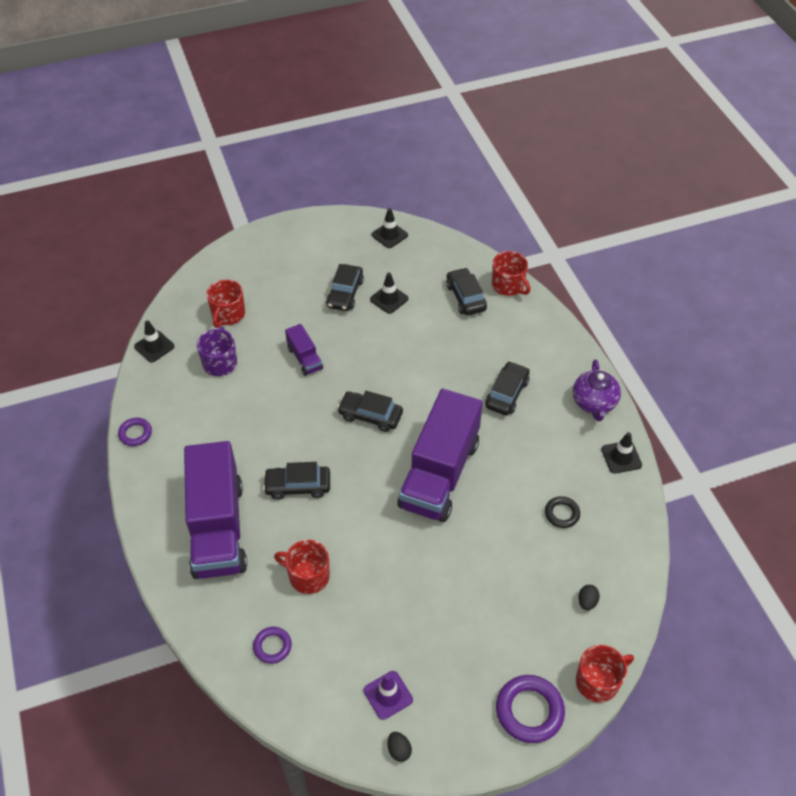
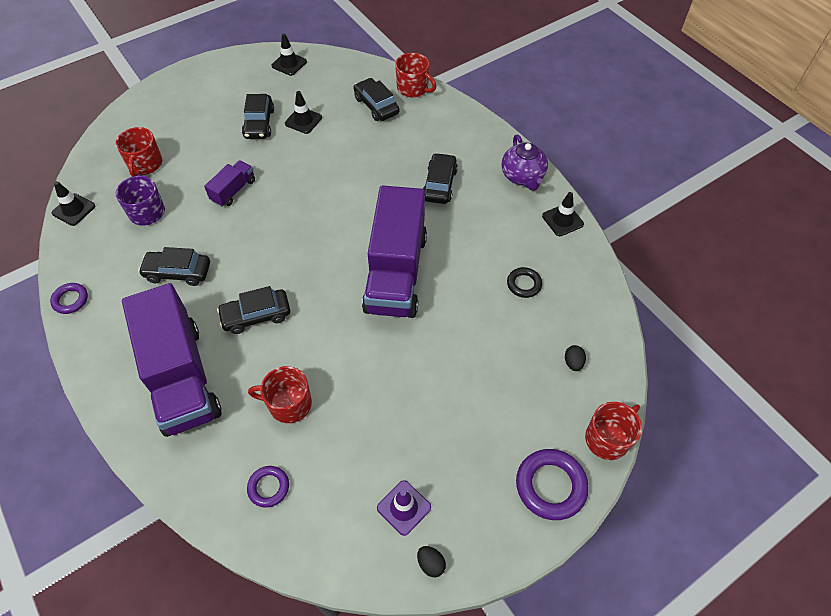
camera: 15 degrees left, 5 degrees up
purple truck [285,324,323,376] -> purple truck turned 105 degrees counterclockwise [204,160,255,207]
black car [337,391,403,432] -> black car moved to [138,247,210,286]

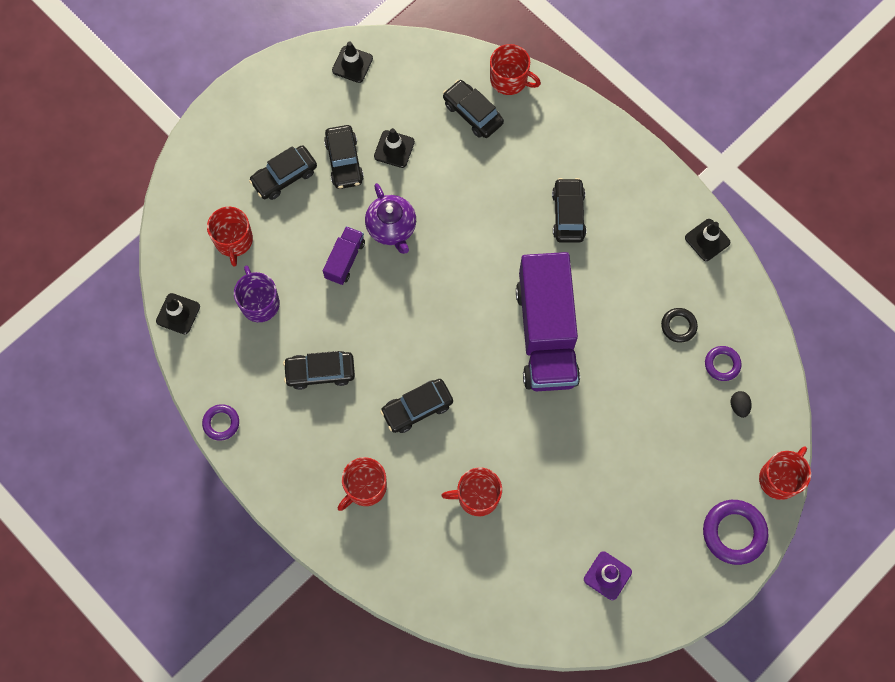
camera: 10 degrees left, 15 degrees up
purple truck [122,283,221,437] -> red mug [338,457,387,511]
purple ring [247,466,289,507] -> purple ring moved to [705,346,742,381]
black egg [417,546,446,577] -> none
purple teapot [502,134,548,191] -> purple teapot moved to [365,183,416,254]
none -> black car [249,145,317,200]

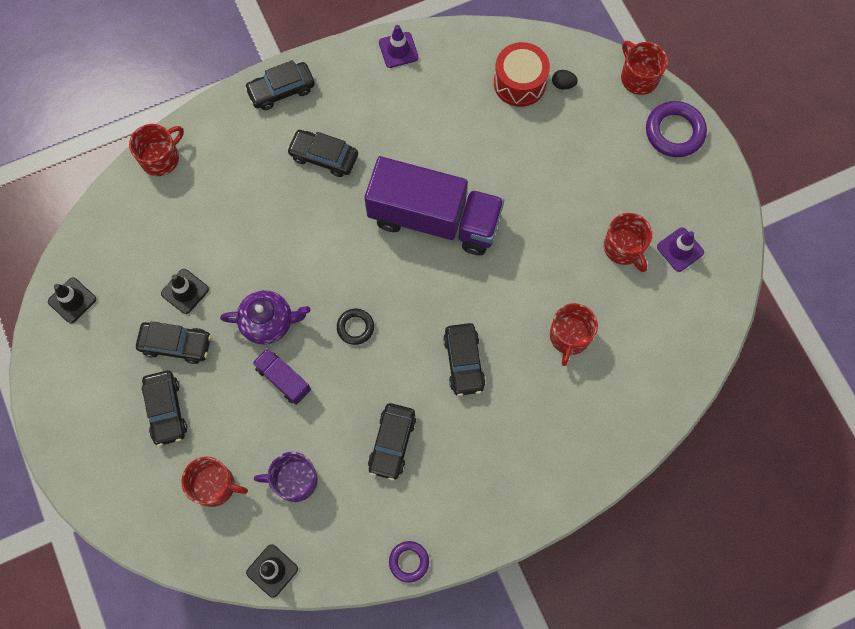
camera: 70 degrees left, 0 degrees up
red mug [338,457,387,511] -> red mug moved to [604,213,652,272]
black car [443,80,504,138] -> black car moved to [244,60,315,110]
black ring [661,308,698,343] -> black ring moved to [337,309,374,345]
black traffic cone [685,219,731,261] -> purple traffic cone [379,25,419,68]
purple ring [705,346,742,381] -> red drum [494,42,550,107]

